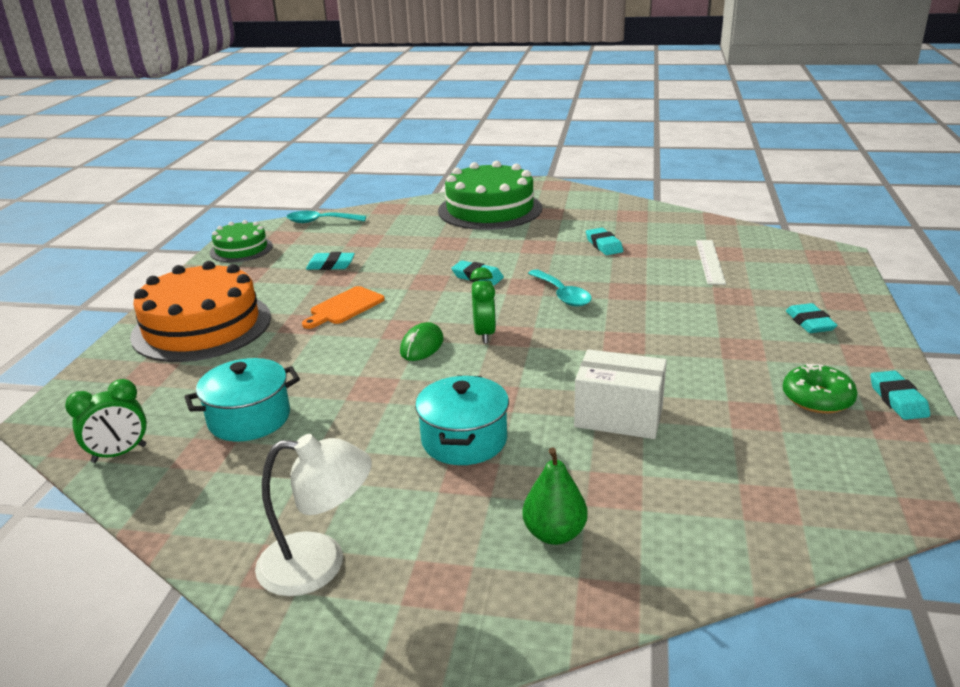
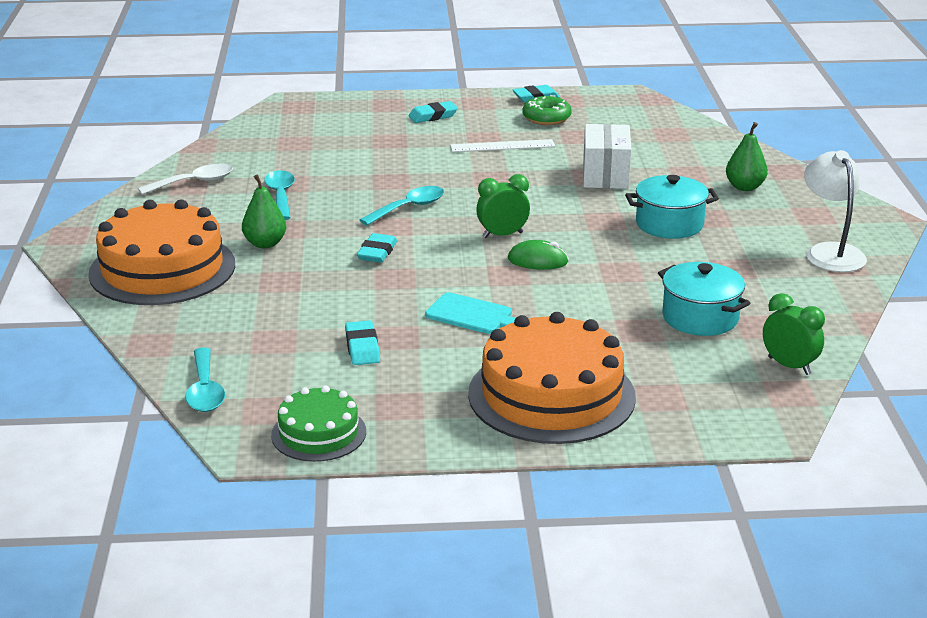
camera: 105 degrees left, 0 degrees up
orange cutting board [302,286,385,329] -> turquoise cutting board [425,292,516,334]
green cake [438,161,542,230] -> orange cake [88,199,235,305]
turquoise eraser [586,228,623,255] -> turquoise spoon [264,170,295,220]
white ruler [696,240,726,285] -> white ruler moved to [450,139,555,152]
none -> white spoon [138,164,233,195]
none -> green pear [242,174,286,248]

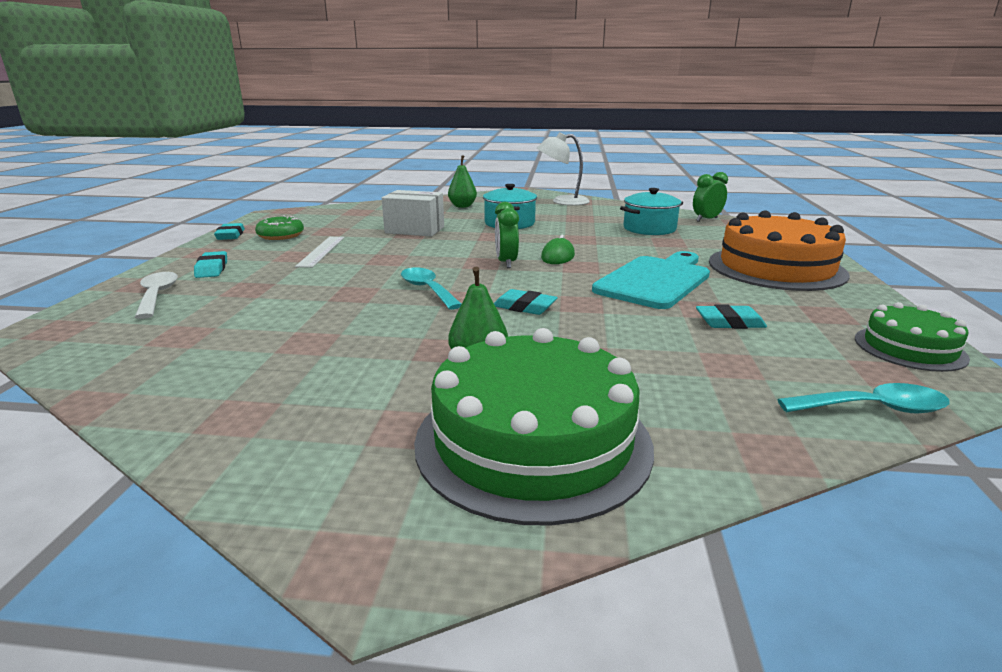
camera: 80 degrees left, 5 degrees down
orange cake [88,199,235,305] -> green cake [414,328,654,526]
white spoon [138,164,233,195] -> white spoon moved to [135,272,178,319]
turquoise spoon [264,170,295,220] -> none
turquoise cutting board [425,292,516,334] -> turquoise cutting board [592,251,710,309], size x1.74

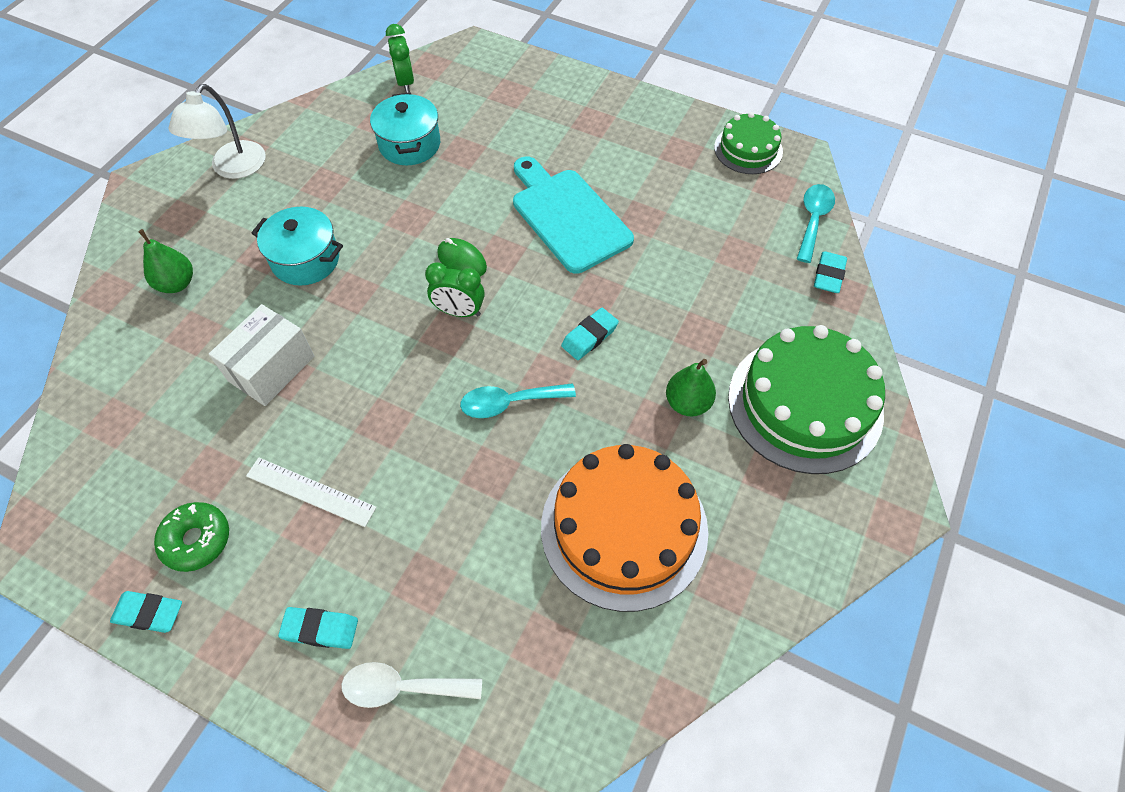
camera: 70 degrees left, 35 degrees up
turquoise eraser [696,304,767,329] -> turquoise eraser moved to [814,251,847,293]
orange cake [709,210,850,291] -> orange cake moved to [541,444,709,612]

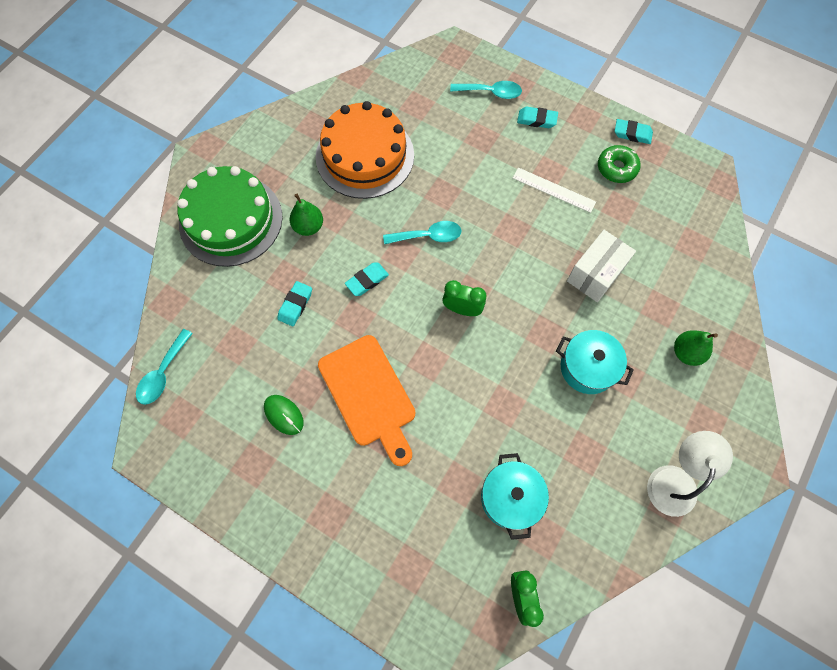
camera: 175 degrees left, 10 degrees up
white spoon [341,662,482,708] -> turquoise spoon [450,81,522,99]
green mouse [437,238,487,276] -> green mouse moved to [264,395,304,435]
turquoise cutting board [513,156,634,274] -> orange cutting board [318,335,415,466]
green cake [714,112,783,174] -> none
turquoise eraser [814,251,847,293] -> turquoise eraser moved to [277,281,312,326]

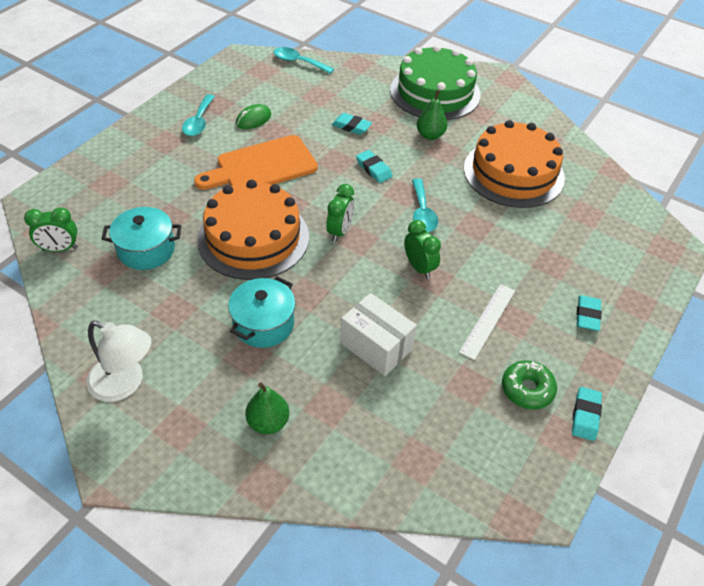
camera: 90 degrees right, 20 degrees down
turquoise spoon [450,81,522,99] -> turquoise spoon moved to [182,94,215,136]
none -> orange cake [197,179,309,280]
none -> green clock [404,220,441,279]

